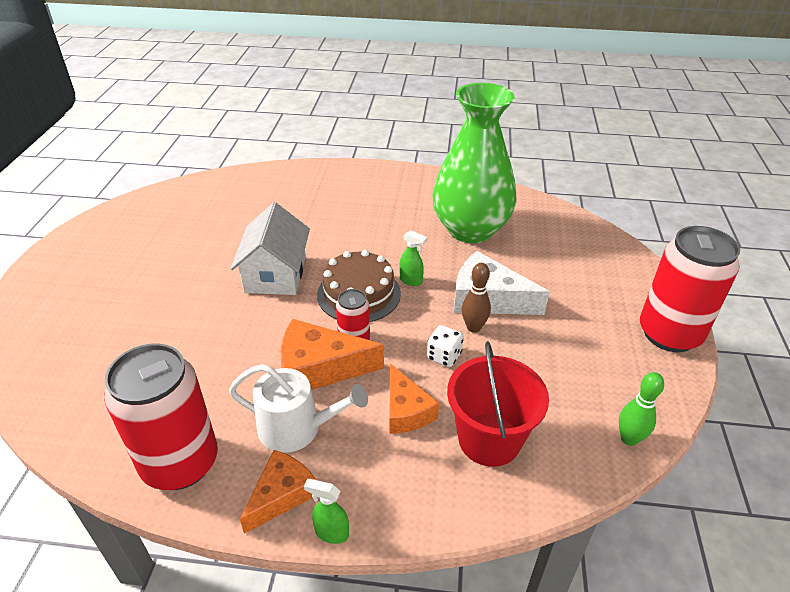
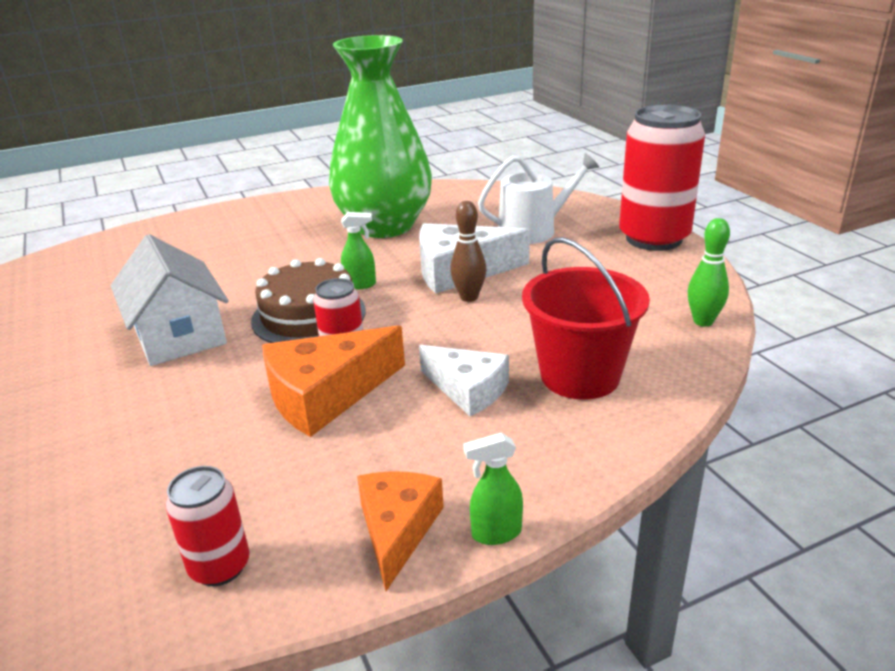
camera: 30 degrees left, 10 degrees down
red can [104,343,218,490] -> red can [166,466,250,586], size x0.49
white watering can [229,364,368,453] -> white watering can moved to [478,153,599,244]
orange cheese [389,363,439,434] -> white cheese [419,345,509,416]
white dice [427,325,464,367] -> none

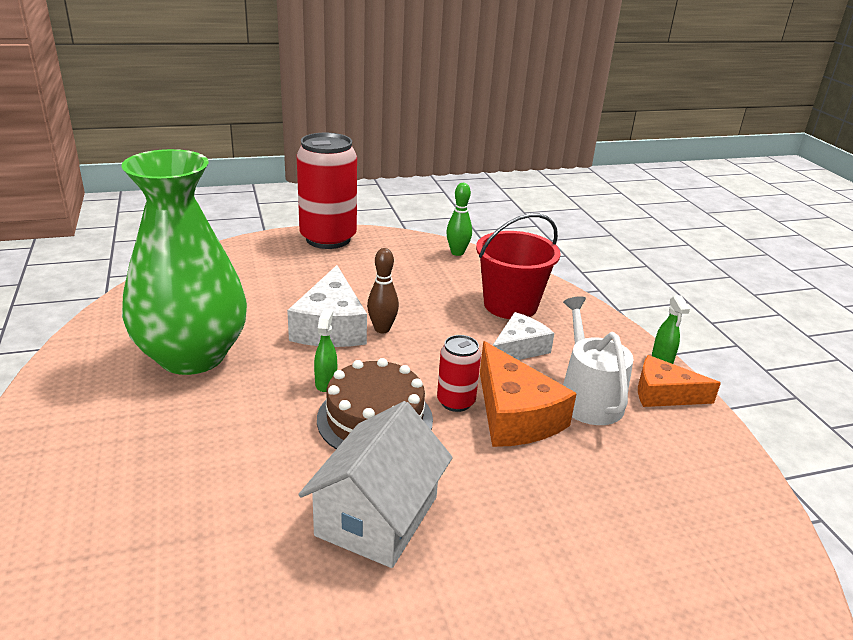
camera: 85 degrees left, 0 degrees up
white house [111,234,229,366] -> white house turned 45 degrees counterclockwise [299,401,453,568]
red can [166,466,250,586] -> none
white watering can [478,153,599,244] -> white watering can moved to [563,296,634,425]

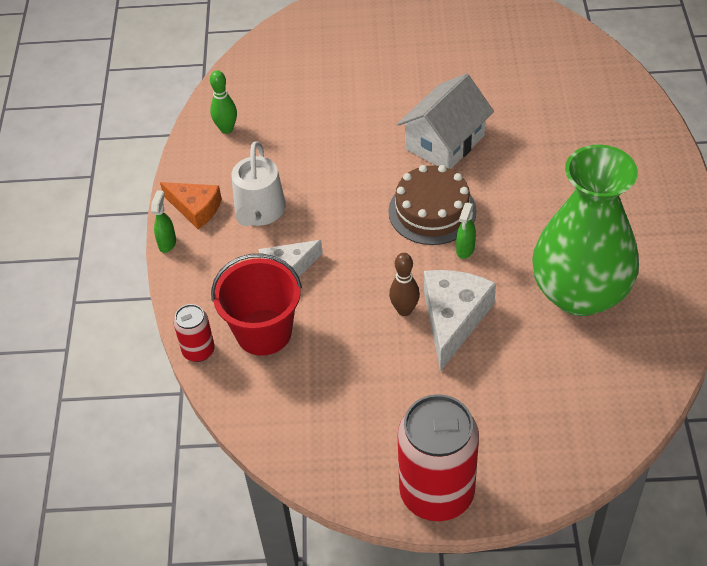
camera: 160 degrees left, 20 degrees up
red can [437,335,481,412] -> red can moved to [174,304,215,362]
green bowling pin [446,183,472,256] -> green bowling pin moved to [210,70,237,134]
orange cheese [480,341,577,447] -> none

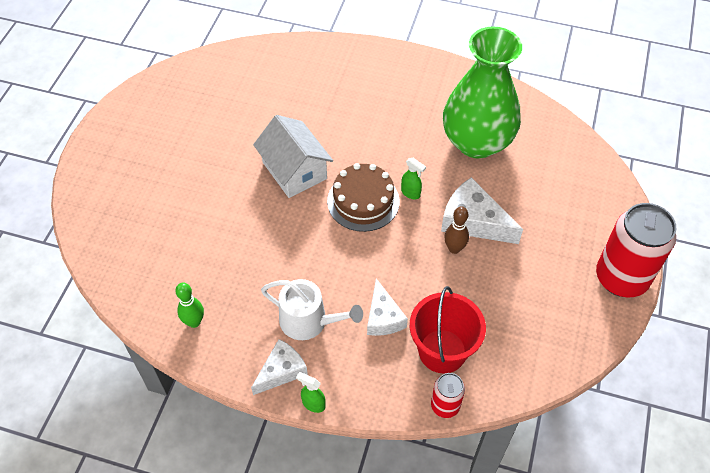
camera: 75 degrees left, 5 degrees up
orange cheese [160,182,222,229] -> white cheese [251,339,308,395]

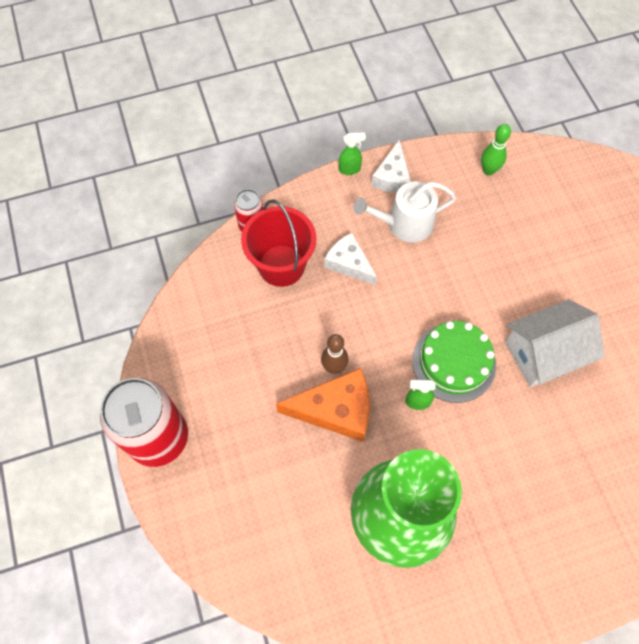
camera: 145 degrees right, 10 degrees up
white house [253,115,333,198] -> white house turned 45 degrees counterclockwise [505,299,605,387]
brown cake [327,163,400,232] -> green cake [412,321,496,403]
white cheese [441,177,523,244] -> orange cheese [276,368,370,442]

